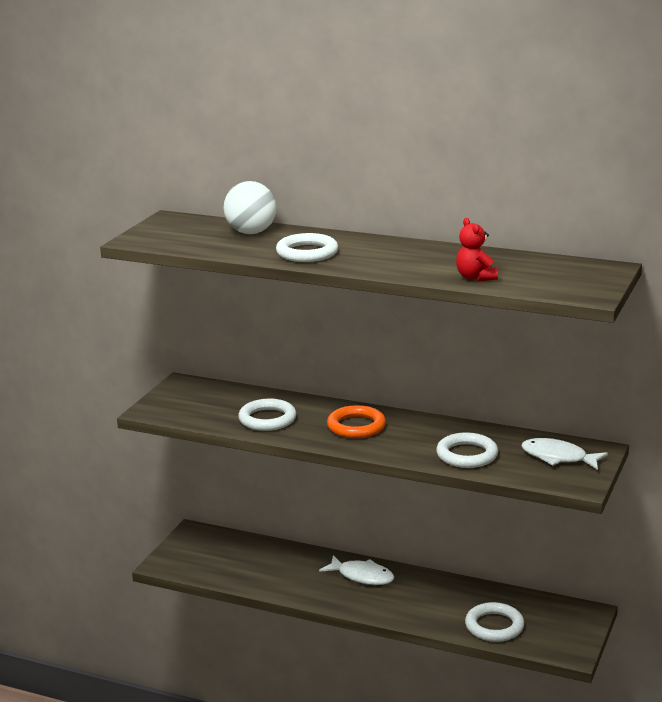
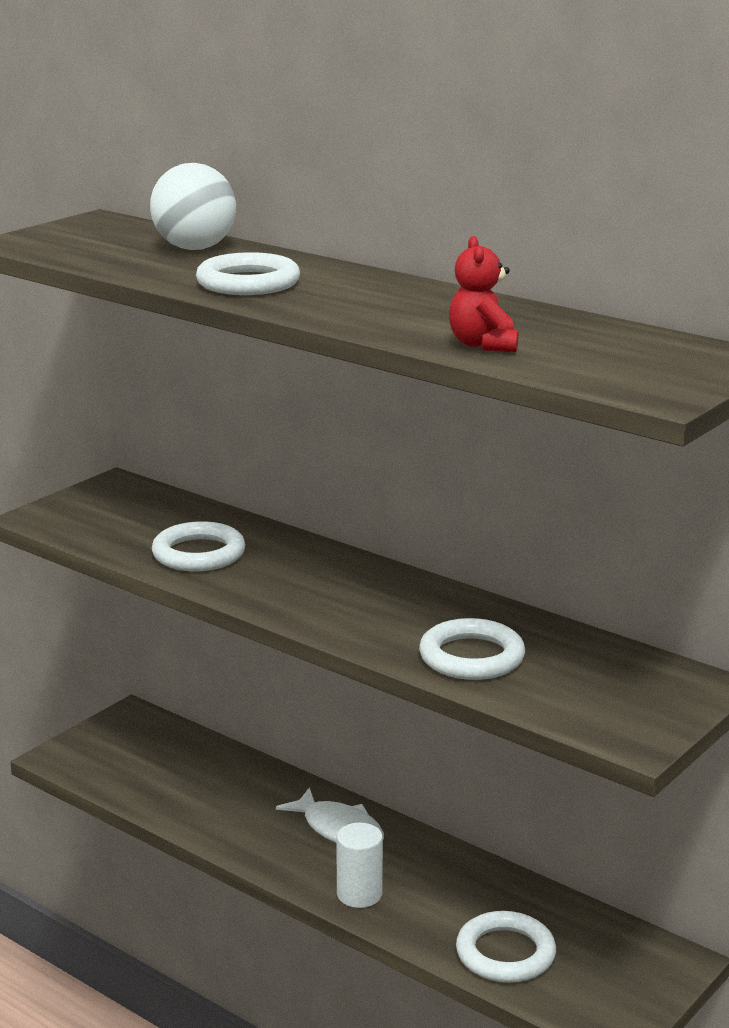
camera: 15 degrees right, 0 degrees up
orange ring [327,405,386,438] -> none
white fish [521,438,608,470] -> none
none -> white cylinder [336,823,383,908]

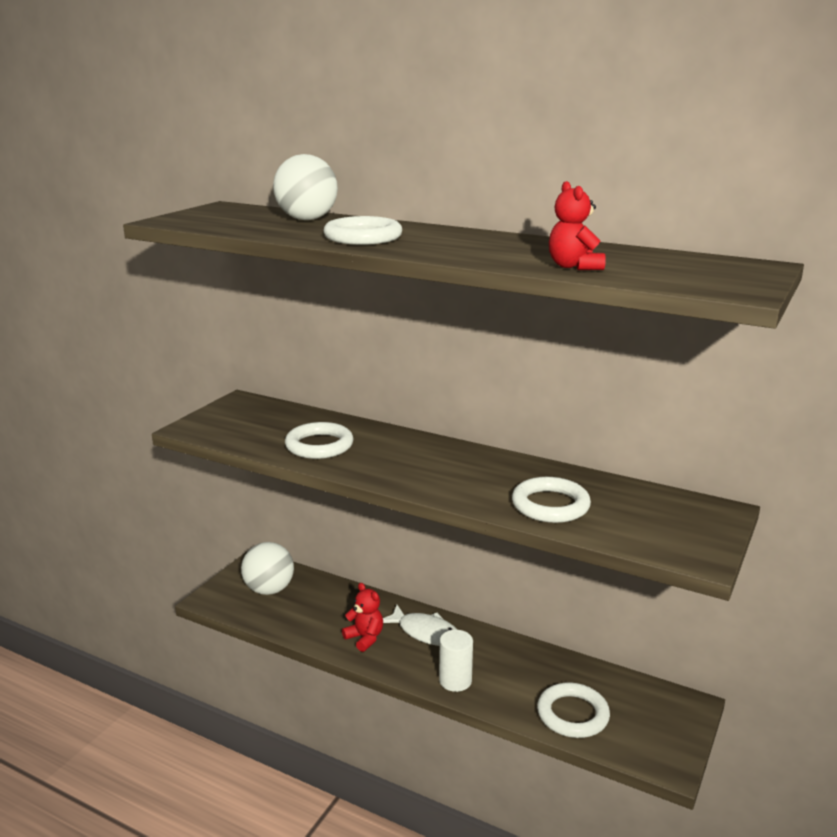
camera: 10 degrees left, 0 degrees up
none -> white ball [241,542,294,595]
none -> red teddy bear [342,583,383,652]

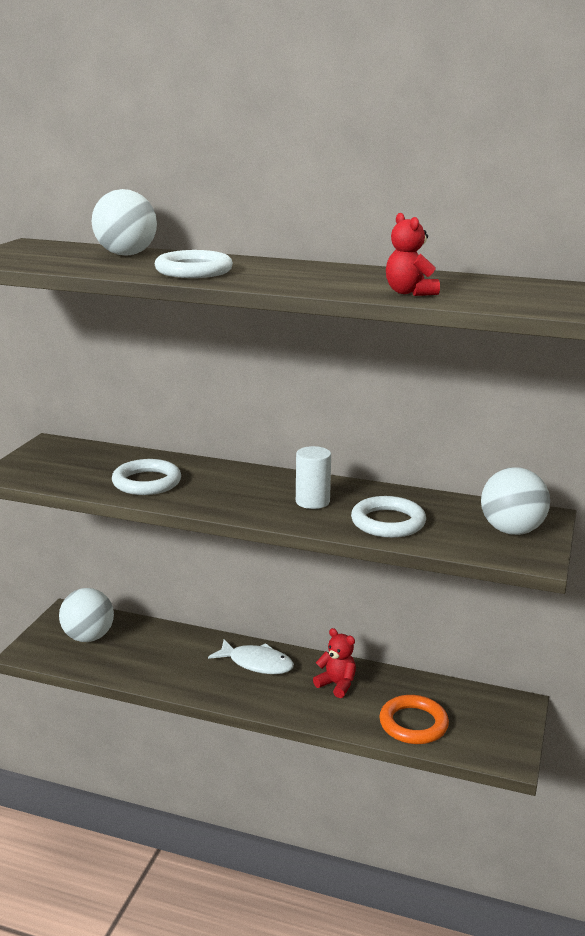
camera: 10 degrees left, 0 degrees up
red teddy bear [342,583,383,652] -> red teddy bear moved to [313,628,356,698]
white cylinder [439,630,473,692] -> white cylinder moved to [296,446,331,509]
white ring [537,682,610,738] -> orange ring [379,695,449,744]
none -> white ball [481,467,550,535]

